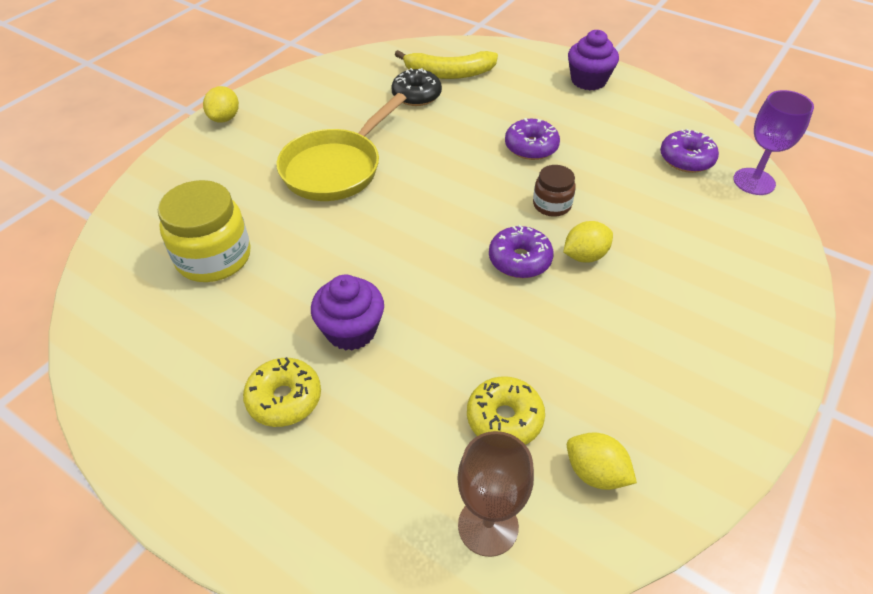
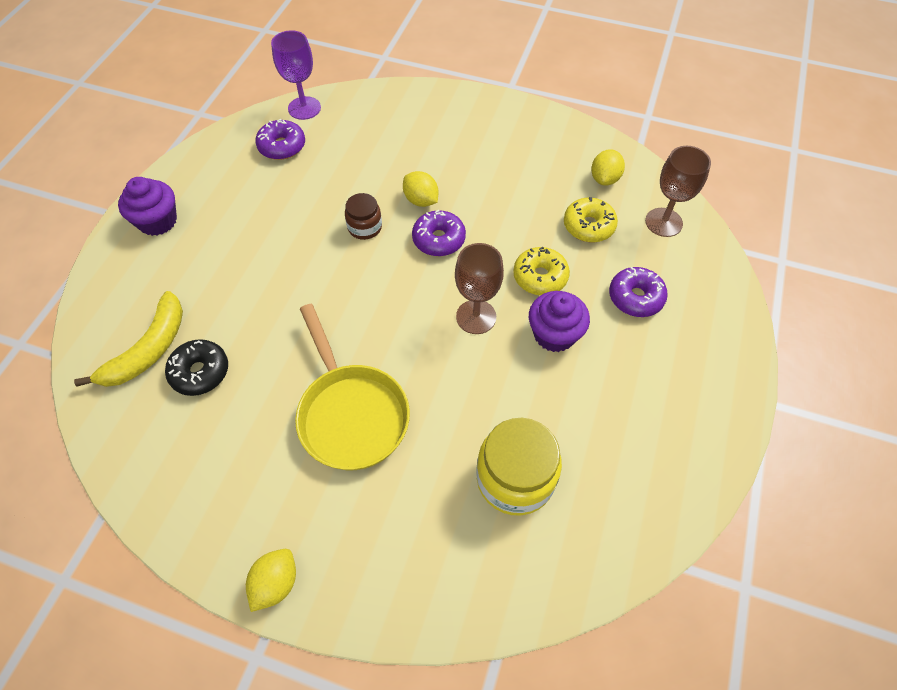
camera: 105 degrees left, 10 degrees up
yellow lemon [203,86,239,123] -> yellow lemon turned 60 degrees counterclockwise [246,549,296,612]
yellow donut [243,357,321,427] -> yellow donut moved to [513,247,570,295]
yellow pan [276,93,406,201] -> yellow pan turned 45 degrees clockwise [295,304,410,470]
yellow banana [395,50,498,79] -> yellow banana turned 45 degrees clockwise [74,291,183,387]
purple donut [505,118,560,160] -> purple donut moved to [609,267,668,317]
none -> brown goblet [455,243,504,334]

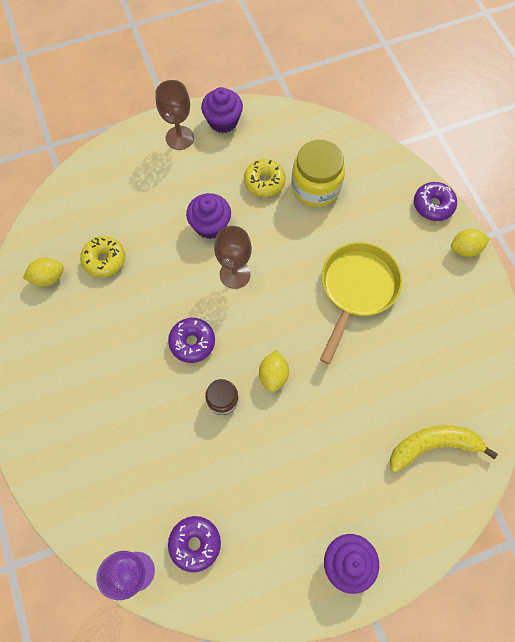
camera: 130 degrees left, 10 degrees up
black donut [165,339,228,396] -> none
yellow lemon [403,171,438,207] -> yellow lemon moved to [259,350,289,392]
yellow donut [513,247,570,295] -> yellow donut moved to [244,159,286,197]
purple donut [609,267,668,317] -> purple donut moved to [414,182,457,221]
brown goblet [645,146,711,237] -> brown goblet moved to [155,80,194,150]
none -> purple cupcake [201,87,243,133]

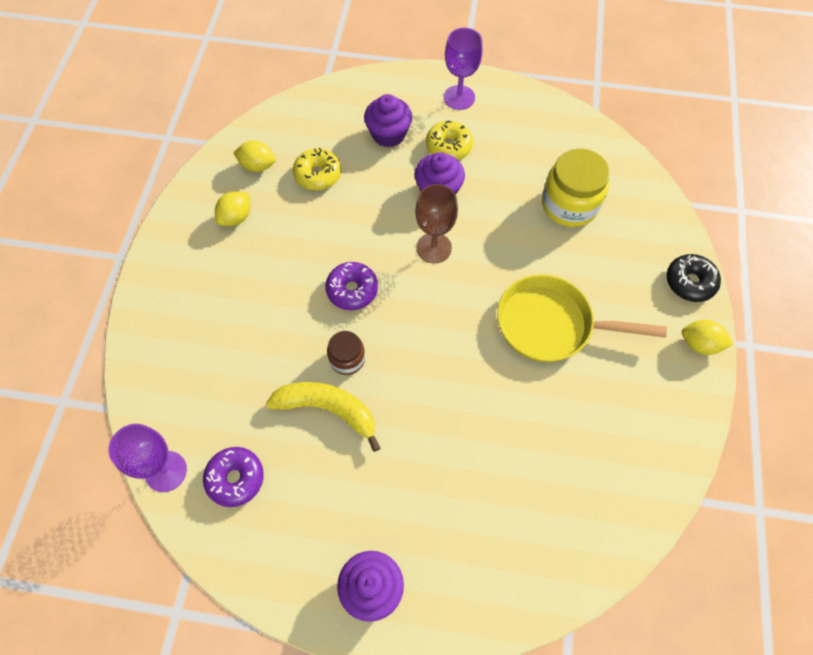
camera: 30 degrees right, 5 degrees down
brown goblet [155,80,194,150] -> purple goblet [444,28,483,110]
purple cupcake [201,87,243,133] -> purple cupcake moved to [364,94,412,147]
yellow donut [244,159,286,197] -> yellow donut moved to [426,121,473,160]
yellow lemon [259,350,289,392] -> yellow lemon moved to [215,191,250,226]
yellow pan [320,242,402,364] -> yellow pan turned 135 degrees counterclockwise [497,275,667,362]
yellow banana [390,425,498,473] -> yellow banana moved to [266,382,380,452]
purple donut [414,182,457,221] -> black donut [666,254,721,302]

